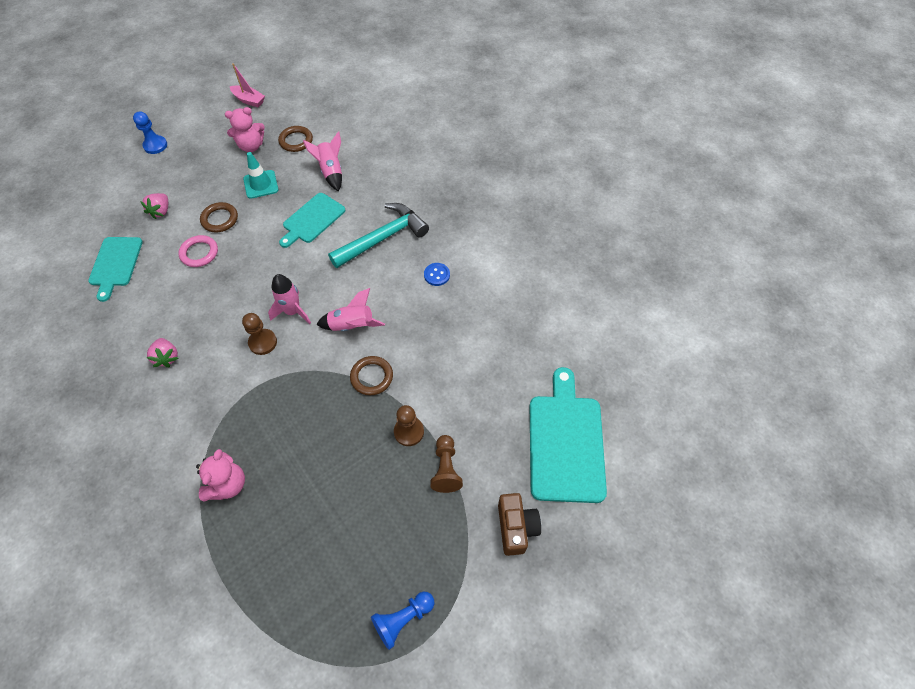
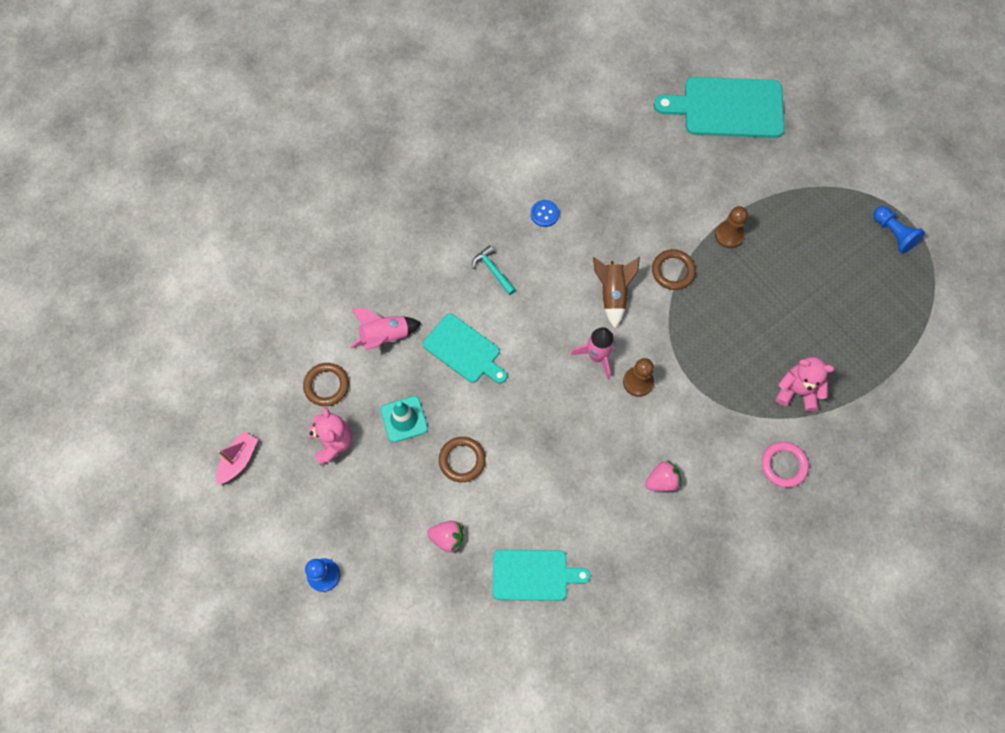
camera: 90 degrees left, 10 degrees up
pink ring [178,235,218,267] -> pink ring moved to [761,442,809,488]
pink rocket [316,288,385,331] -> brown rocket [593,257,640,328]
turquoise hammer [328,203,429,268] -> turquoise hammer [472,245,516,295], size x0.48
brown pawn [430,435,463,493] -> none
brown camera [498,493,541,556] -> none

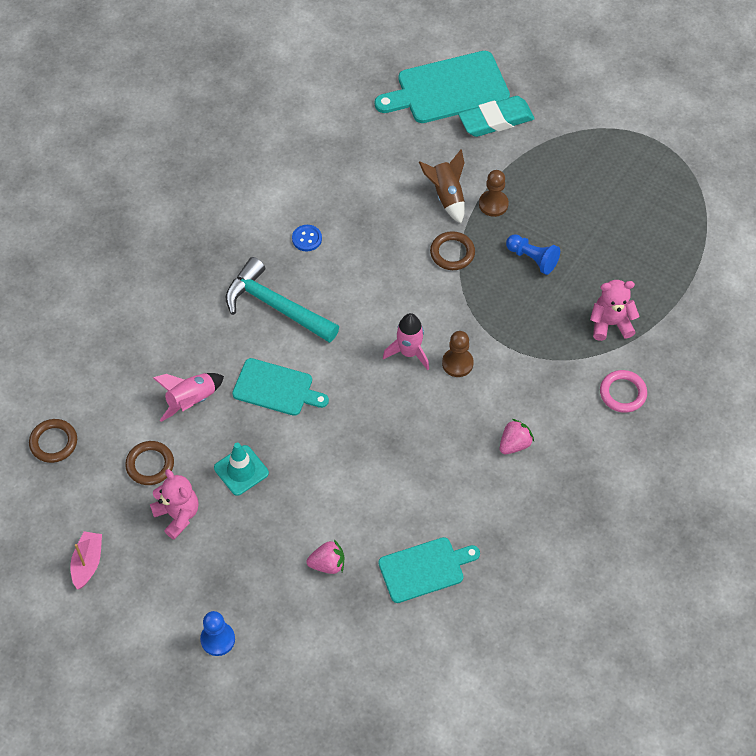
camera: 20 degrees left, 10 degrees down
brown ring [439,437,486,482] -> brown ring moved to [29,419,77,463]
turquoise hammer [472,245,516,295] -> turquoise hammer [226,257,339,343], size x2.10
brown rocket [593,257,640,328] -> brown rocket moved to [419,149,465,223]
blue pawn [873,206,925,254] -> blue pawn moved to [506,234,560,275]
none -> turquoise eraser [458,96,535,137]

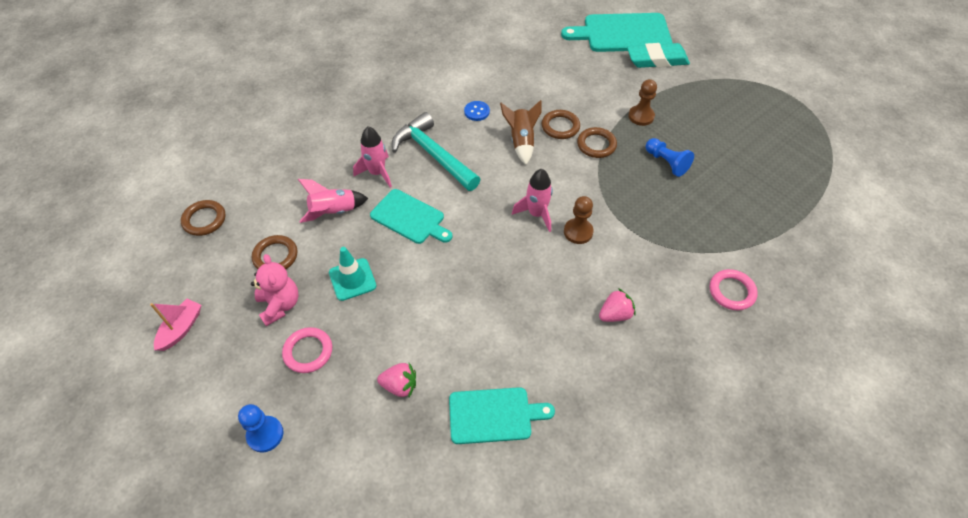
camera: 15 degrees right, 5 degrees down
brown rocket [419,149,465,223] -> brown rocket moved to [500,100,542,165]
pink teddy bear [590,280,639,341] -> none
none -> pink ring [282,327,332,373]
none -> pink rocket [353,126,392,188]
none -> brown ring [542,110,580,139]

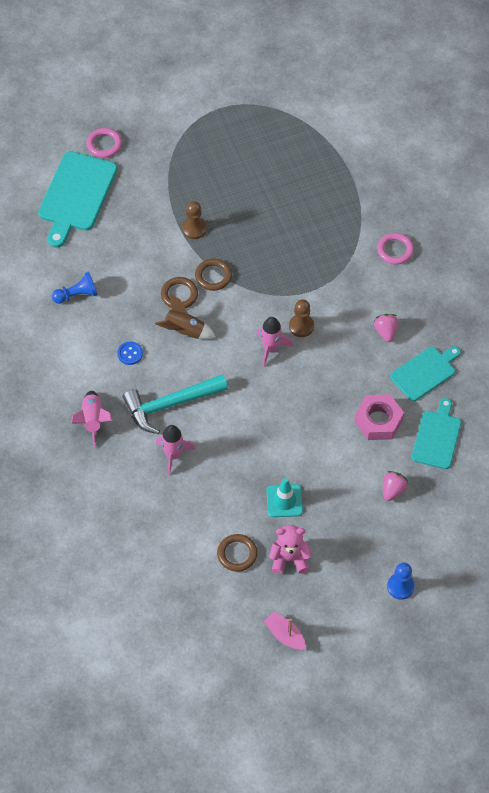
camera: 70 degrees left, 5 degrees up
brown ring [181,200,226,236] -> none
pink ring [282,327,332,373] -> pink ring moved to [86,128,122,158]
pink rocket [298,179,368,223] -> pink rocket moved to [71,391,112,447]
turquoise cutting board [370,189,452,244] -> turquoise cutting board moved to [390,346,461,401]
turquoise eraser [627,43,690,68] -> none
blue pawn [645,138,694,177] -> blue pawn moved to [52,272,98,304]
none -> pink nut [354,394,404,440]

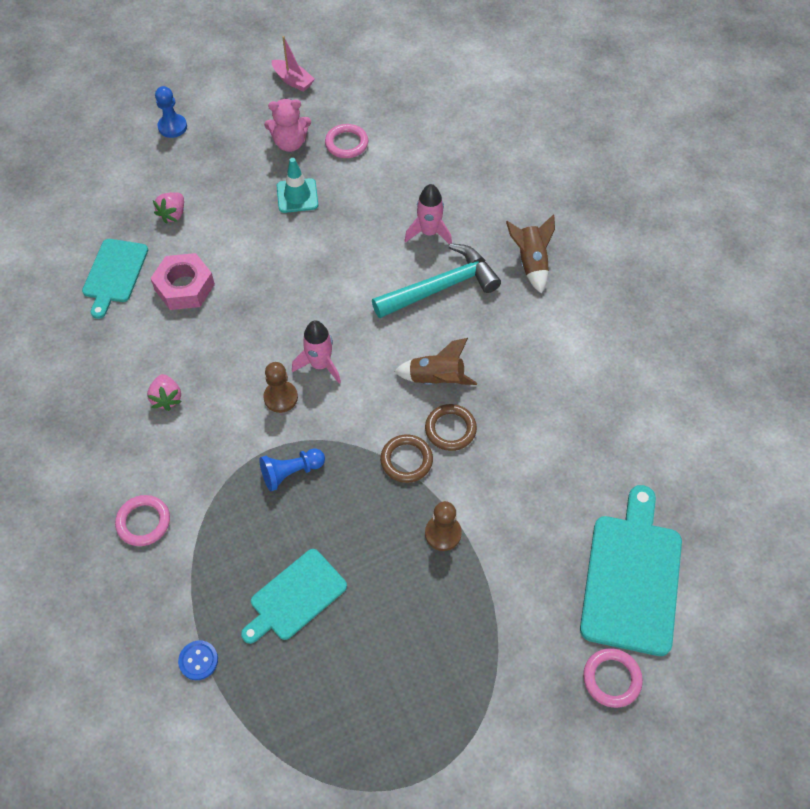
camera: 175 degrees right, 0 degrees up
blue pawn [52,272,98,304] -> blue pawn moved to [259,448,325,491]
pink rocket [71,391,112,447] -> brown rocket [506,214,555,294]
blue button [117,342,143,365] -> blue button moved to [178,640,218,680]
brown ring [217,534,257,572] -> pink ring [325,124,368,158]
turquoise cutting board [390,346,461,401] -> turquoise cutting board moved to [241,549,347,644]

